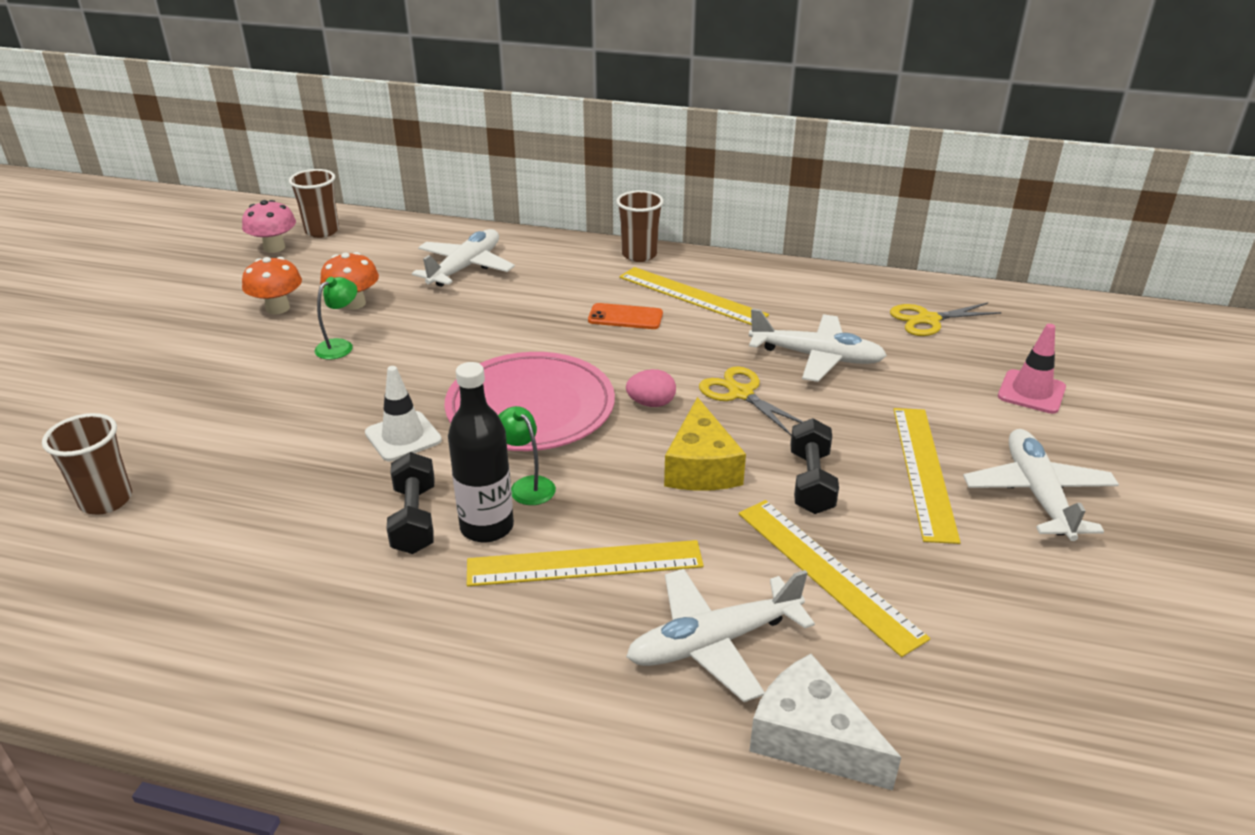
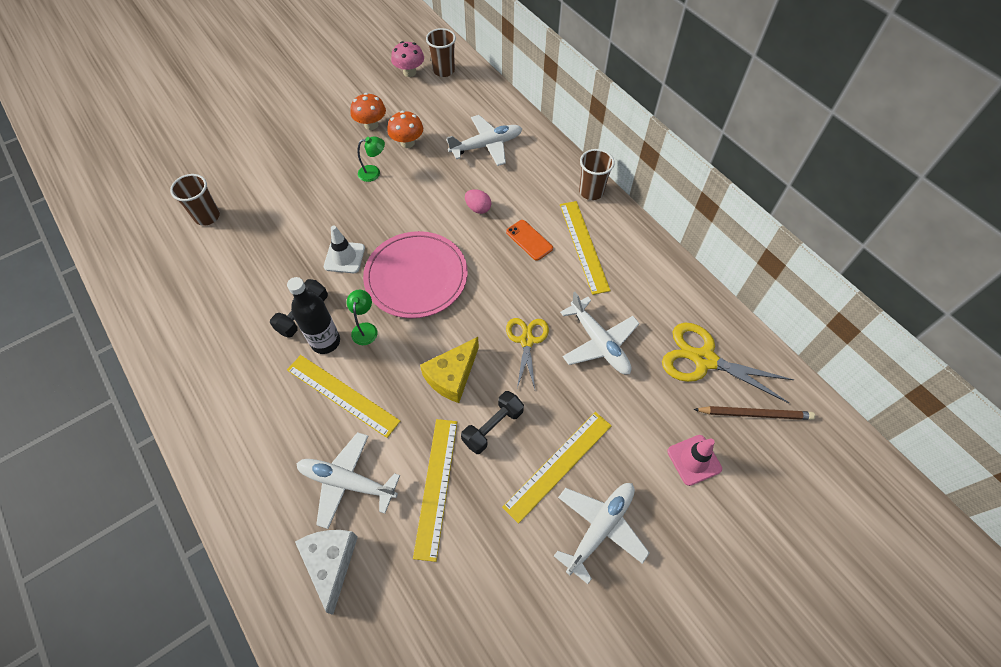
camera: 40 degrees right, 25 degrees up
pink egg [626,369,676,407] -> pink egg moved to [465,189,491,214]
yellow scissors [890,303,1002,336] -> yellow scissors [662,323,794,403], size x1.53
none -> brown pencil [693,406,815,420]

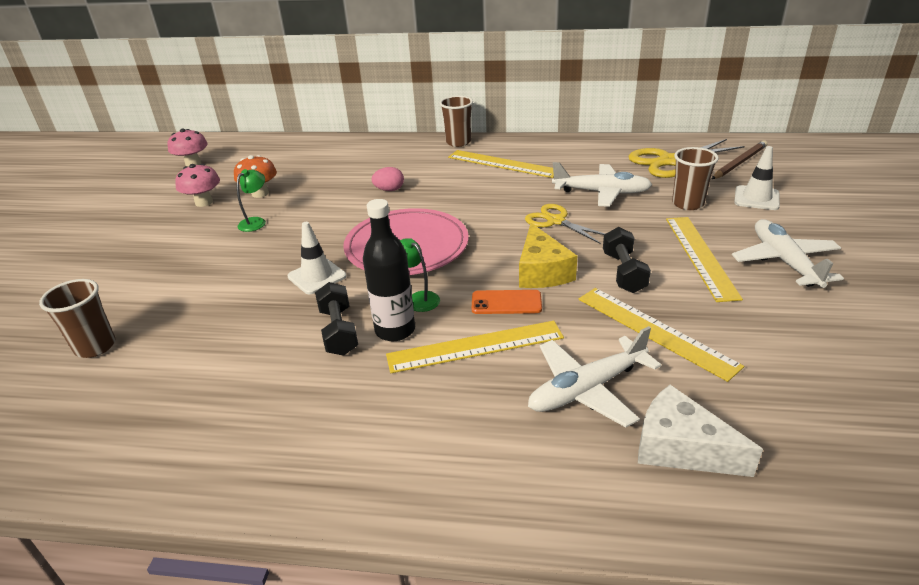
camera: 45 degrees left, 25 degrees down
orange mushroom [350,93,386,130] -> pink mushroom [175,164,220,207]
brown cup [426,28,456,77] -> brown cup moved to [672,147,719,210]
white plane [446,115,522,166] -> none
orange phone [506,220,553,261] -> orange phone moved to [472,290,542,314]
pink traffic cone [667,435,722,486] -> white traffic cone [734,146,780,210]

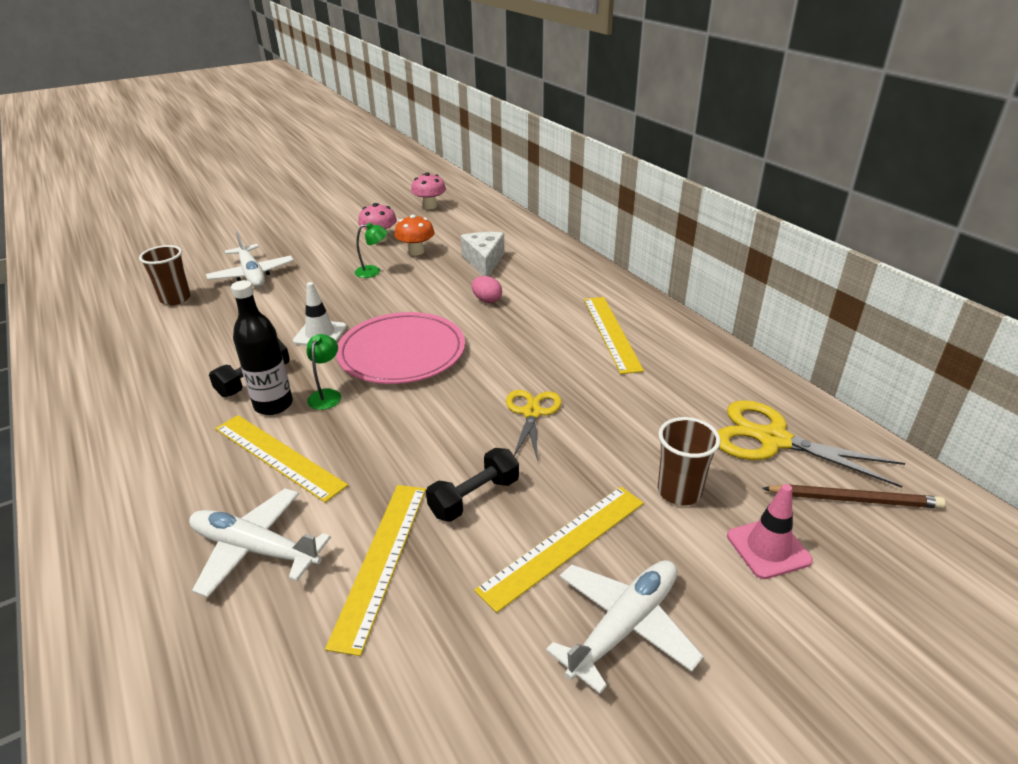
camera: 50 degrees right, 0 degrees up
brown cup [440,96,473,147] -> none
orange phone [472,290,542,314] -> none
yellow cheese [519,223,577,288] -> none
white plane [552,162,652,207] -> white plane moved to [206,231,294,287]
white cheese [638,385,763,477] -> white cheese moved to [460,232,505,276]
white traffic cone [734,146,780,210] -> pink traffic cone [727,484,813,579]

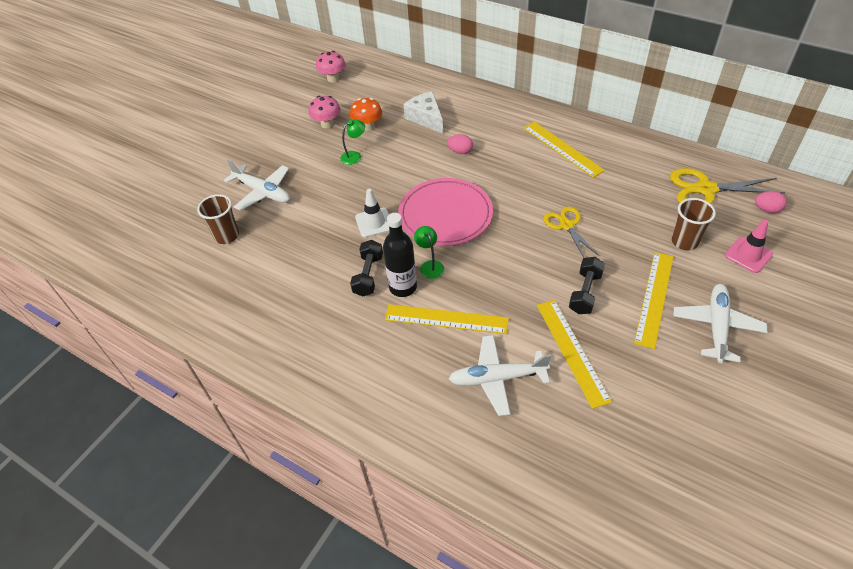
camera: 25 degrees left, 15 degrees up
brown pencil [762,484,945,508] -> pink egg [755,191,787,213]

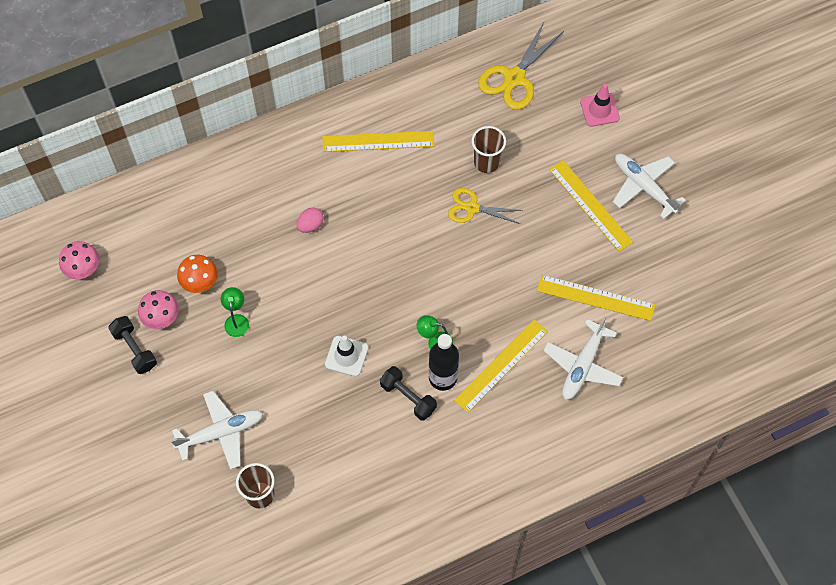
camera: 60 degrees left, 15 degrees up
pink plate [398,178,493,246] -> none
white cheese [403,91,443,134] -> none
black dumbbell [569,257,605,314] -> black dumbbell moved to [108,316,157,374]
brown cup [672,198,716,251] -> brown cup moved to [472,126,506,173]
pink egg [755,191,787,213] -> none

